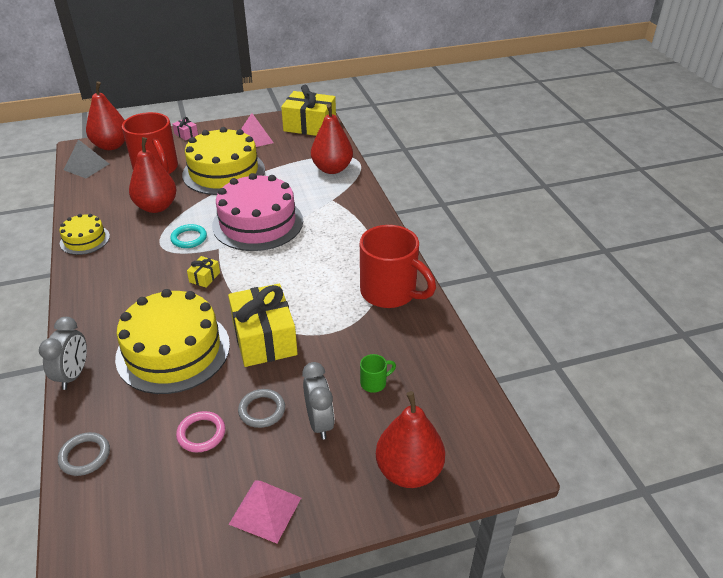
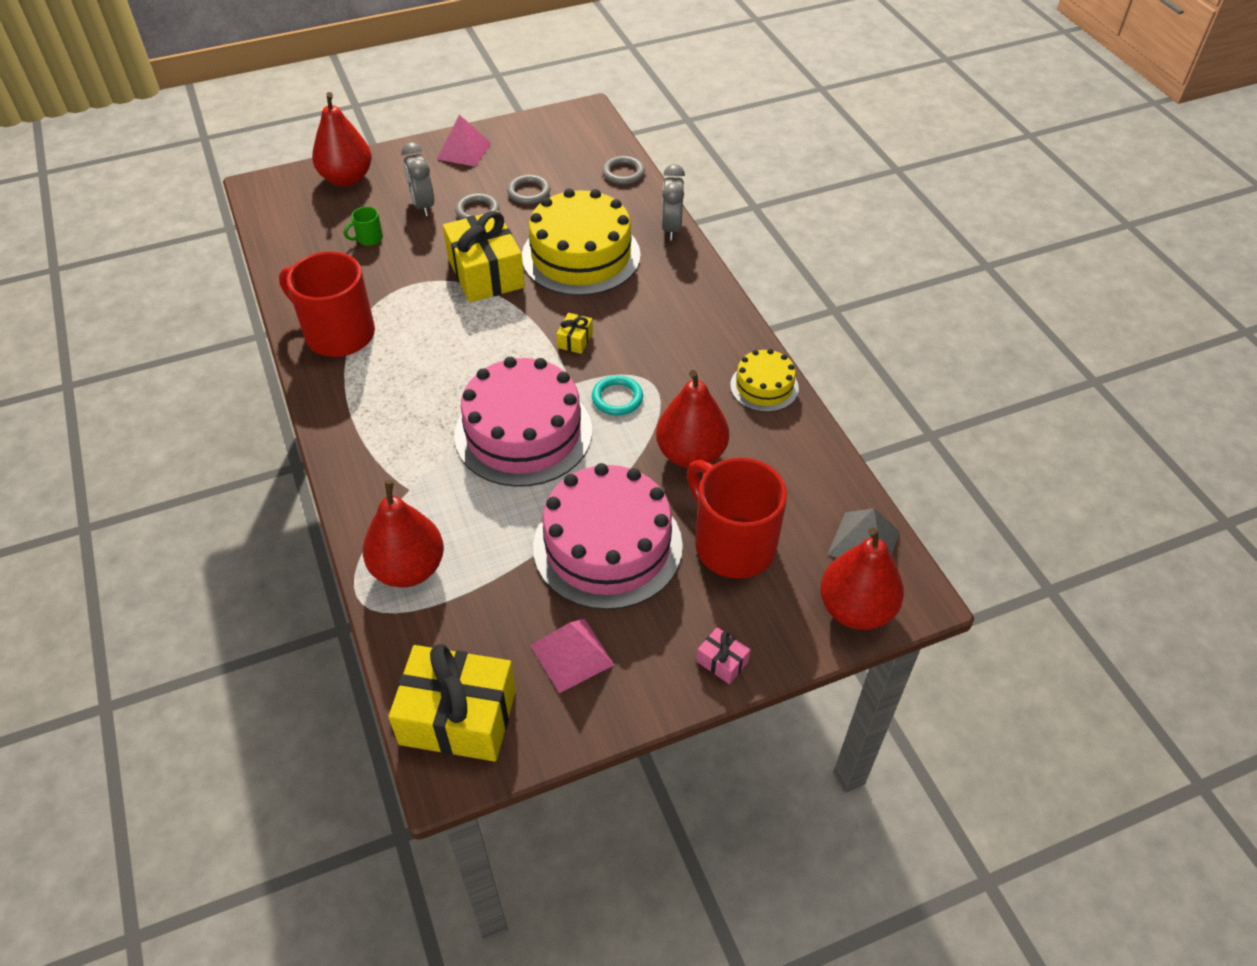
camera: 175 degrees right, 10 degrees up
pink ring [176,411,225,452] -> grey ring [507,175,550,204]
yellow cake [182,127,265,195] -> pink cake [533,463,683,610]

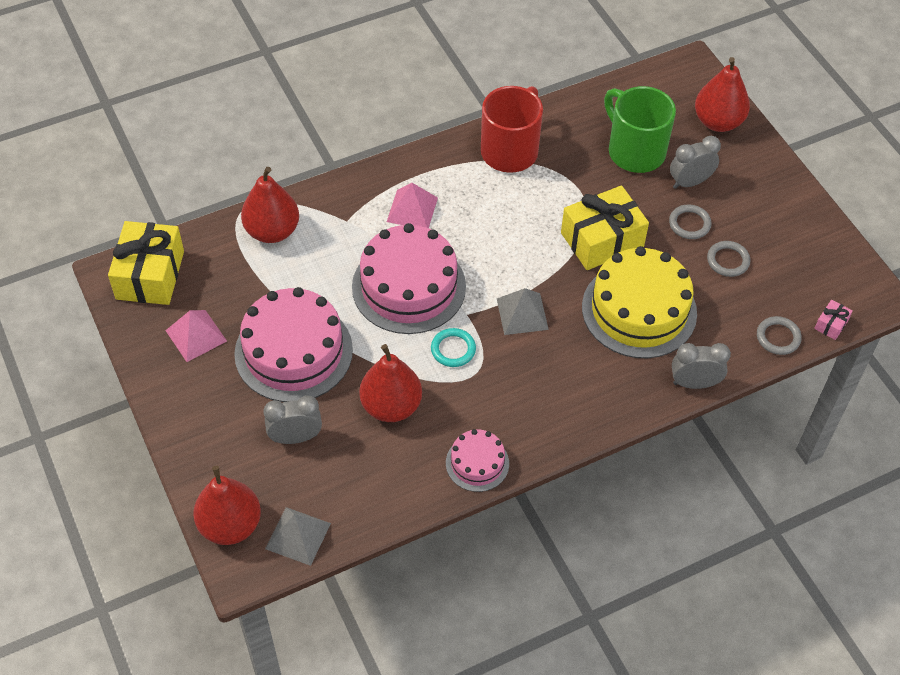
camera: 85 degrees right, 5 degrees up
green mug [344,207,383,246] -> green mug [604,86,676,173], size x2.46
pink pyramid [437,115,491,167] -> pink pyramid moved to [387,183,438,228]
yellow gift [556,313,593,354] -> grey pyramid [497,288,549,335]
red mug [687,457,787,579] -> grey clock [264,396,322,444]
pink gift [696,627,750,684] -> pink gift moved to [814,300,853,340]
yellow cake [730,349,799,412] -> pink cake [446,429,509,492]

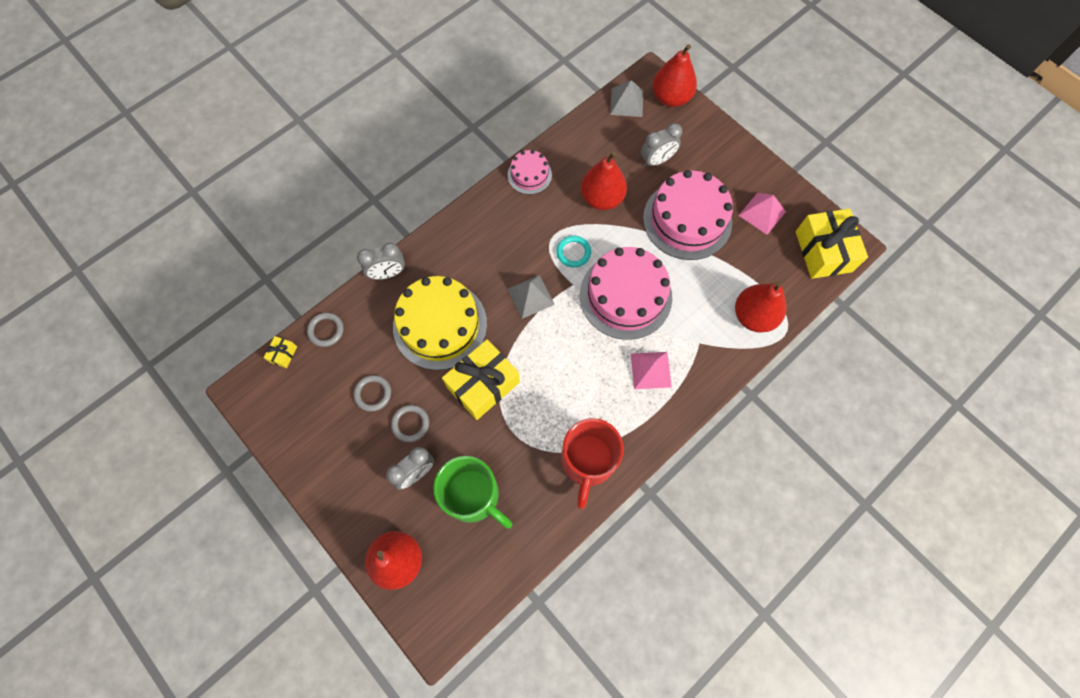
camera: 165 degrees right, 15 degrees up
pink gift [814,300,853,340] -> yellow gift [264,336,297,368]

